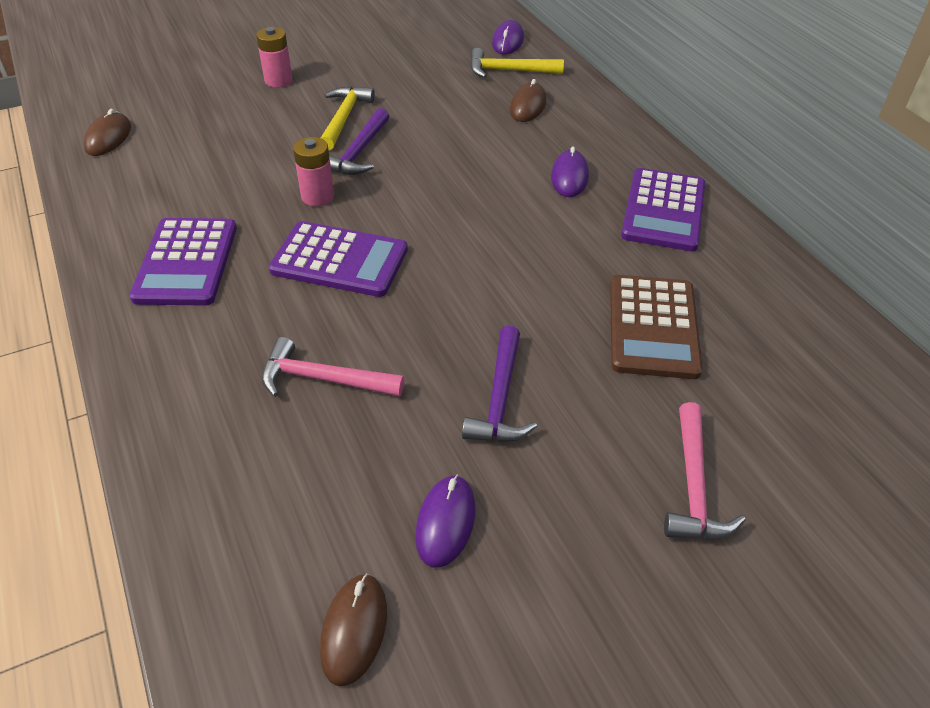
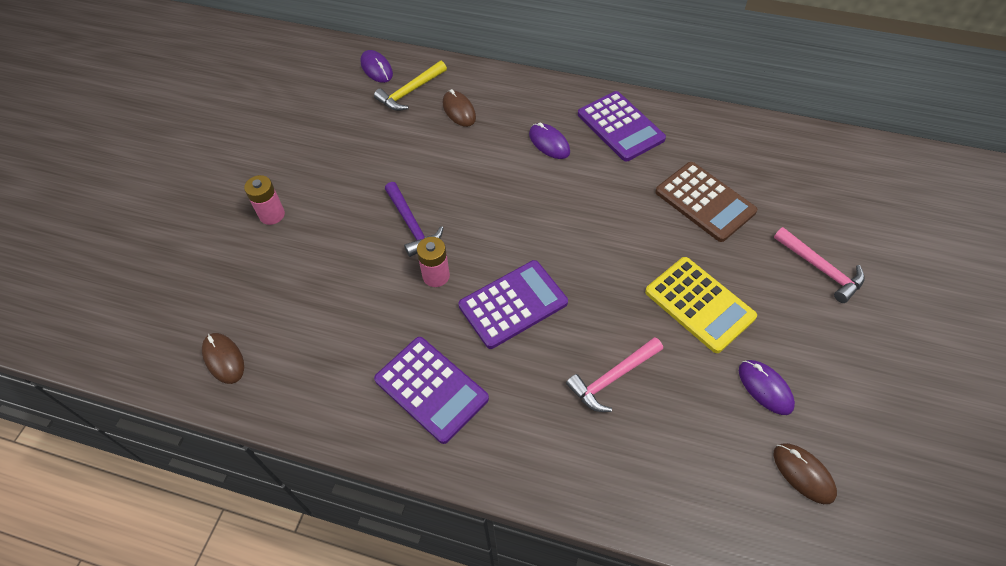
camera: 45 degrees left, 10 degrees up
yellow hammer [321,86,375,151] -> none
purple hammer [462,325,537,442] -> yellow calculator [645,257,757,353]

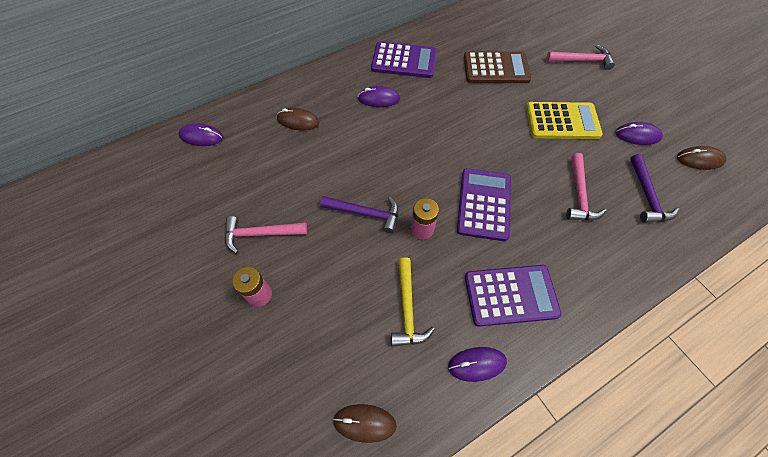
camera: 50 degrees left, 5 degrees up
yellow hammer [374,61,447,111] -> yellow hammer moved to [391,257,435,347]
none -> pink hammer [225,216,307,253]
none -> purple mouse [448,347,507,382]
none -> purple hammer [630,154,679,223]

